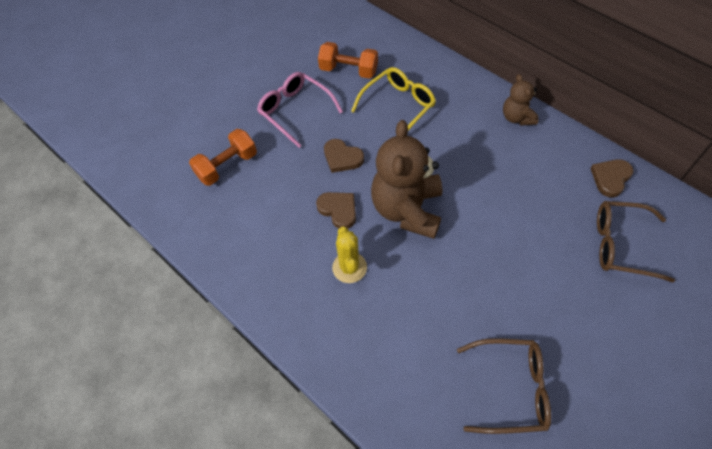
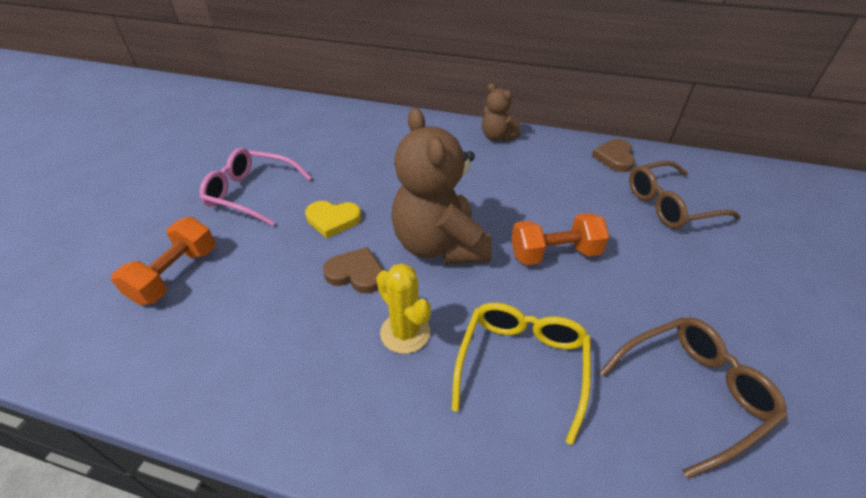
camera: 30 degrees left, 15 degrees down
orange dumbbell [318,42,378,79] -> orange dumbbell moved to [511,213,609,265]
brown heart [324,139,364,173] -> yellow heart [305,201,361,238]
yellow glasses [351,67,436,130] -> yellow glasses moved to [452,303,591,445]

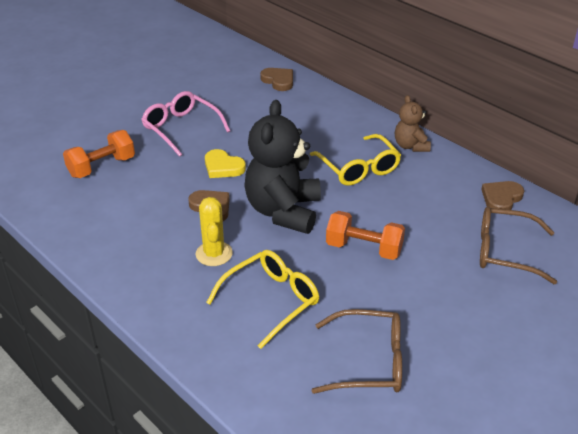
camera: 30 degrees right, 5 degrees down
brown teddy bear [391,108,492,265] -> black teddy bear [244,100,321,234]
none -> brown heart [260,68,293,91]
none -> yellow glasses [310,134,401,186]

